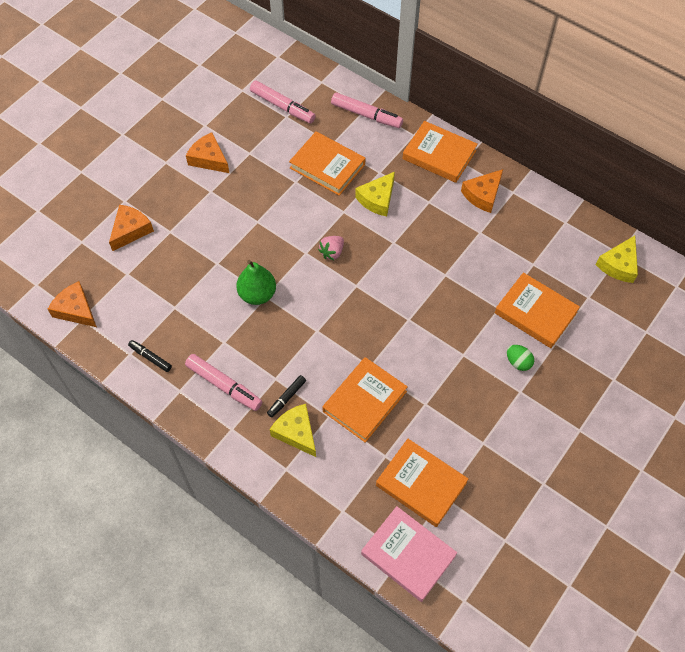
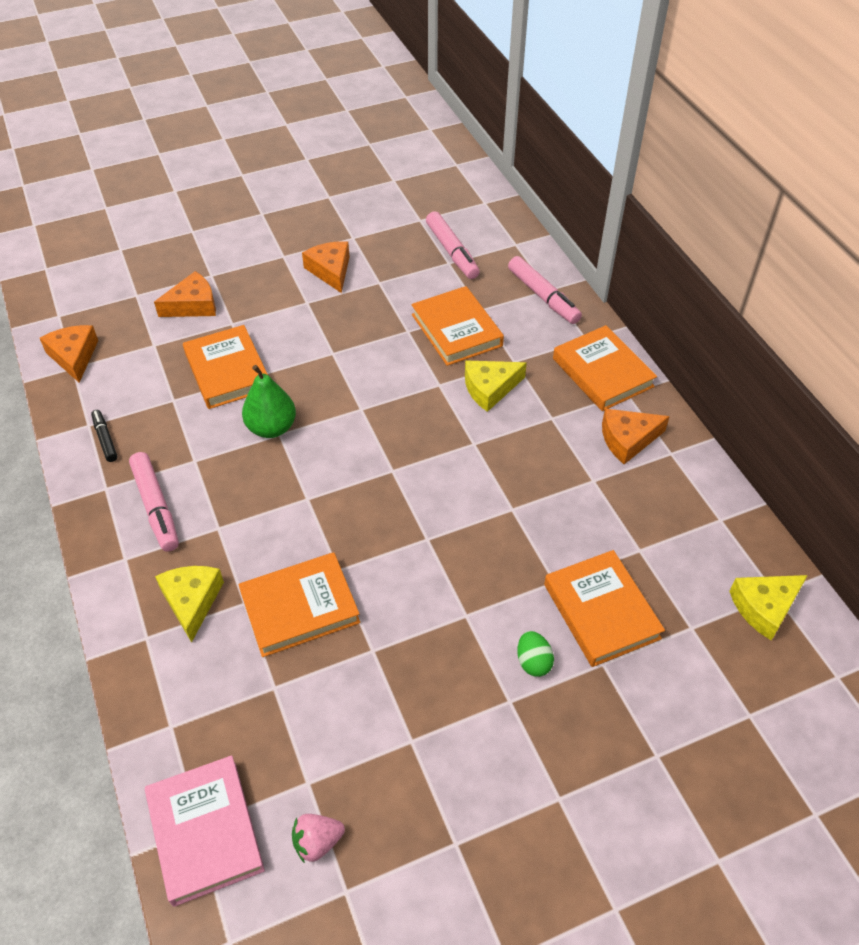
camera: 30 degrees right, 10 degrees down
black marker [267,375,306,417] -> none
pink strawberry [318,236,344,260] -> pink strawberry moved to [292,814,345,863]
orange book [376,439,468,527] -> orange book moved to [183,325,268,409]

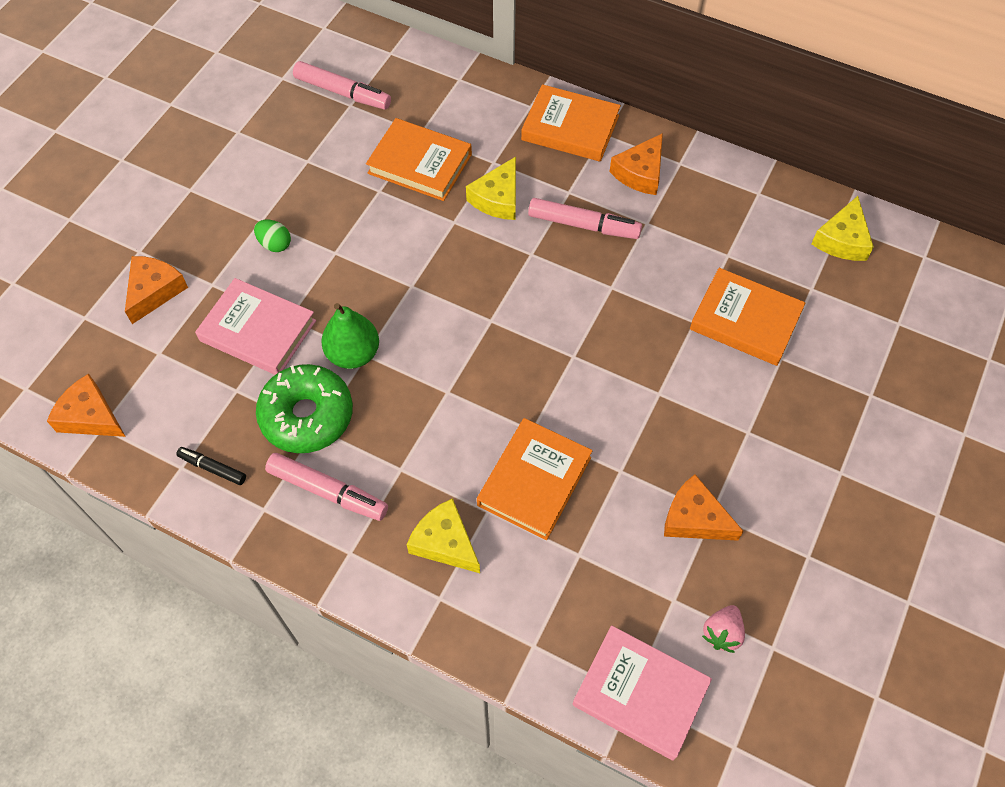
camera: 40 degrees left, 10 degrees up
orange book [183,325,268,409] -> pink book [195,278,316,375]
orange cheese [302,241,350,293] -> orange cheese moved to [664,474,744,541]
pink marker [508,256,582,324] -> pink marker moved to [528,198,642,239]
green egg [517,631,554,677] -> green egg moved to [254,220,291,252]
none -> green donut [256,364,353,453]

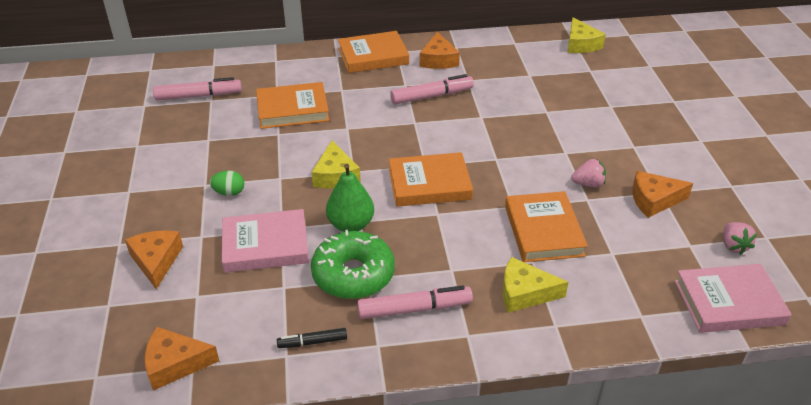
camera: 35 degrees left, 20 degrees down
yellow cheese [466,157,516,220] -> yellow cheese moved to [312,140,361,188]
orange book [690,268,806,366] -> orange book moved to [389,152,473,207]
none -> pink strawberry [571,159,606,188]

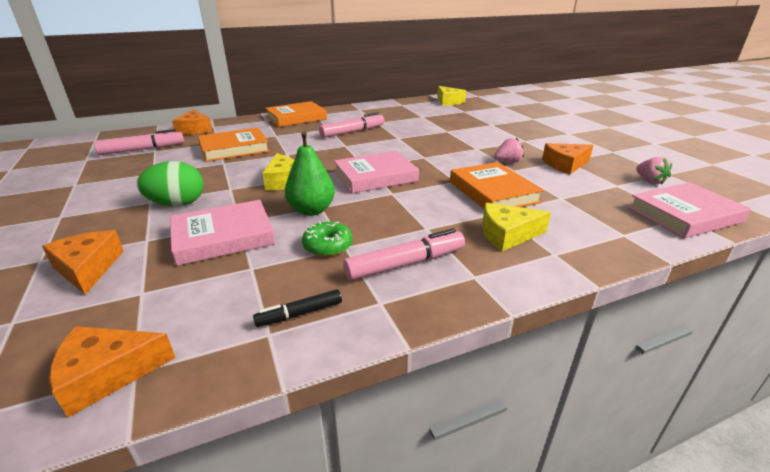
camera: 15 degrees left, 10 degrees down
green egg [210,171,244,196] -> green egg [137,161,204,206], size x1.68
green donut [311,230,395,299] -> green donut [302,221,353,257], size x0.55
orange book [389,152,473,207] -> pink book [334,151,419,193]
orange cheese [420,32,460,69] -> orange cheese moved to [172,109,212,135]

